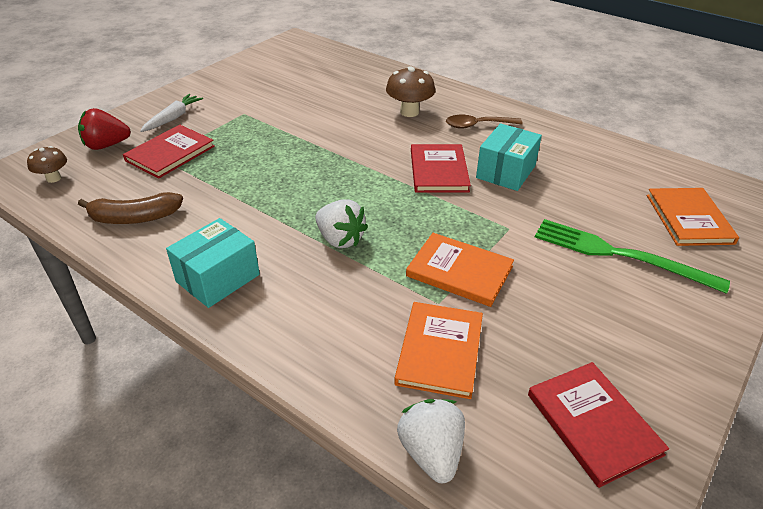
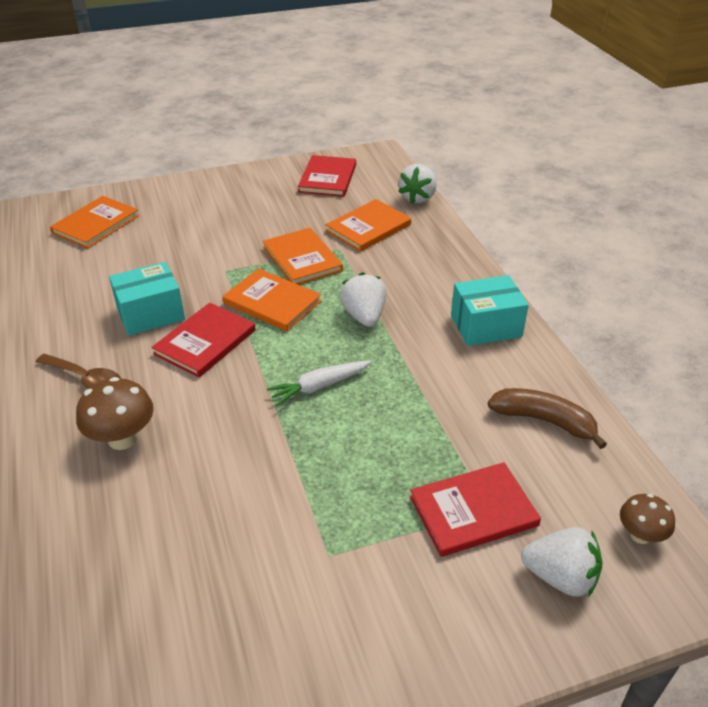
camera: 145 degrees left, 0 degrees up
red strawberry [78,108,131,150] -> white strawberry [521,527,602,597]
white carrot [140,94,203,132] -> white carrot moved to [267,360,372,406]
green fork [535,219,730,294] -> none
none -> orange book [222,268,321,331]

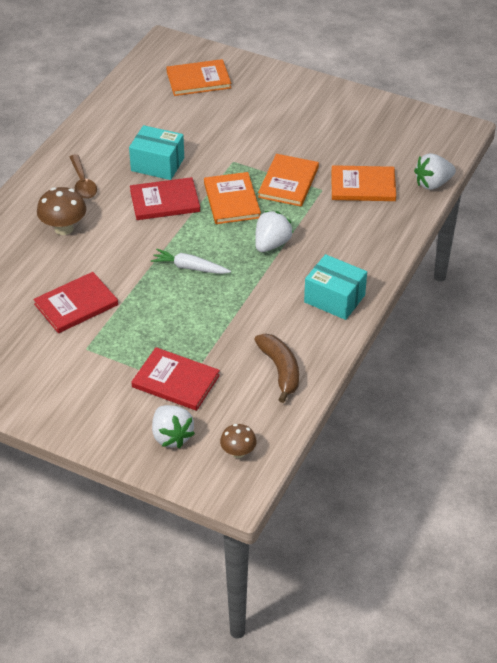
camera: 45 degrees right, 5 degrees up
red book [298,155,356,197] -> red book moved to [33,272,118,333]

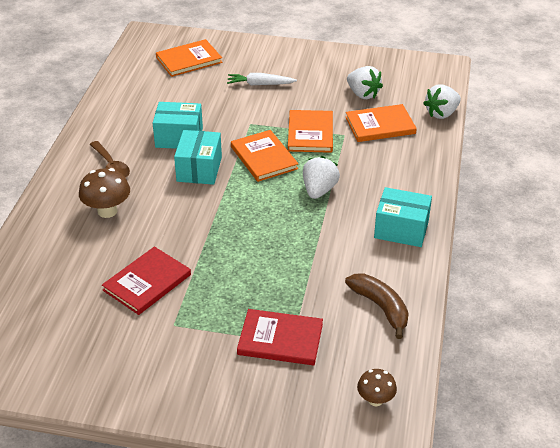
camera: 15 degrees left, 5 degrees down
red book [130,177,200,220] -> turquoise box [174,130,222,185]
white carrot [151,249,231,274] -> white carrot moved to [227,73,297,85]
white strawberry [152,405,195,448] -> white strawberry moved to [347,66,383,99]

